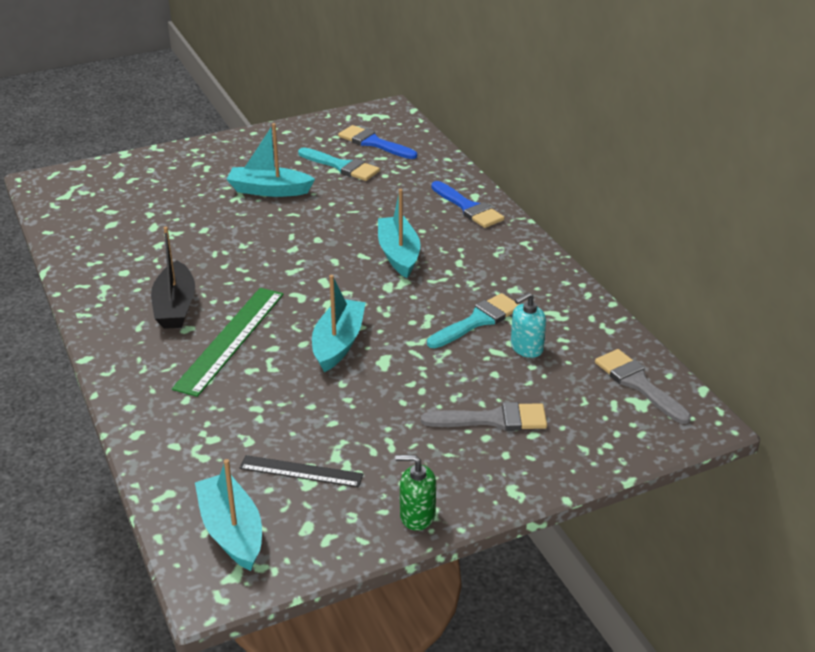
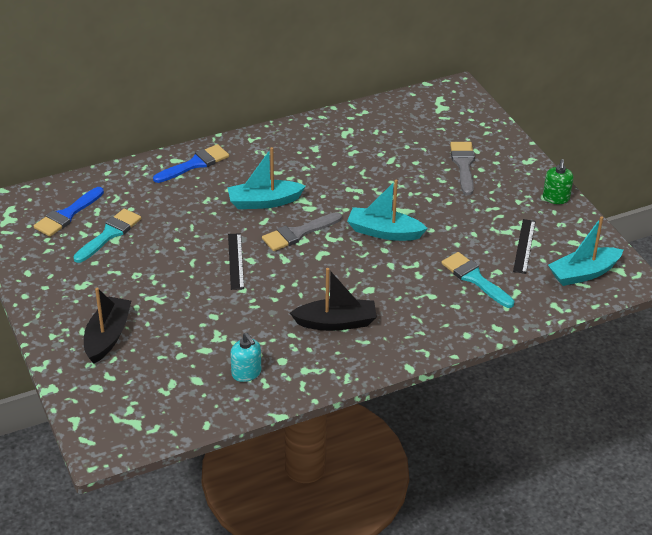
camera: 90 degrees left, 5 degrees up
green ruler [172,288,284,397] -> none
turquoise boat [226,123,315,197] -> none
turquoise brush [427,293,519,348] -> turquoise brush moved to [441,252,514,308]
turquoise soap dispenser [511,292,546,358] -> turquoise soap dispenser moved to [230,333,261,382]
grey brush [595,349,691,424] -> grey brush moved to [262,212,342,251]
none -> black boat [84,288,131,364]
none -> black ruler [228,233,244,290]

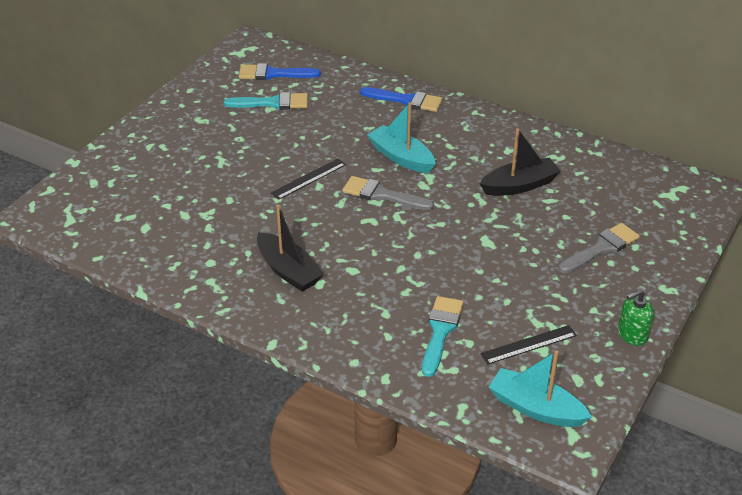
camera: 55 degrees right, 0 degrees up
black boat [84,288,131,364] -> black boat moved to [480,128,561,196]
turquoise soap dispenser [230,333,261,382] -> none
turquoise boat [347,179,428,241] -> none

